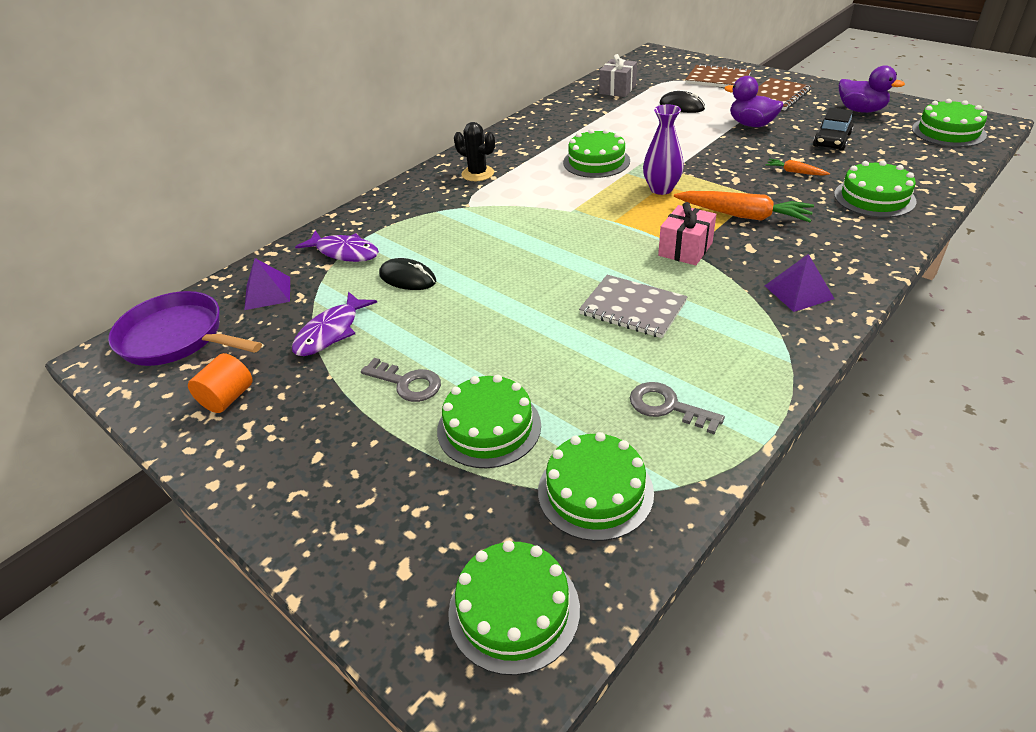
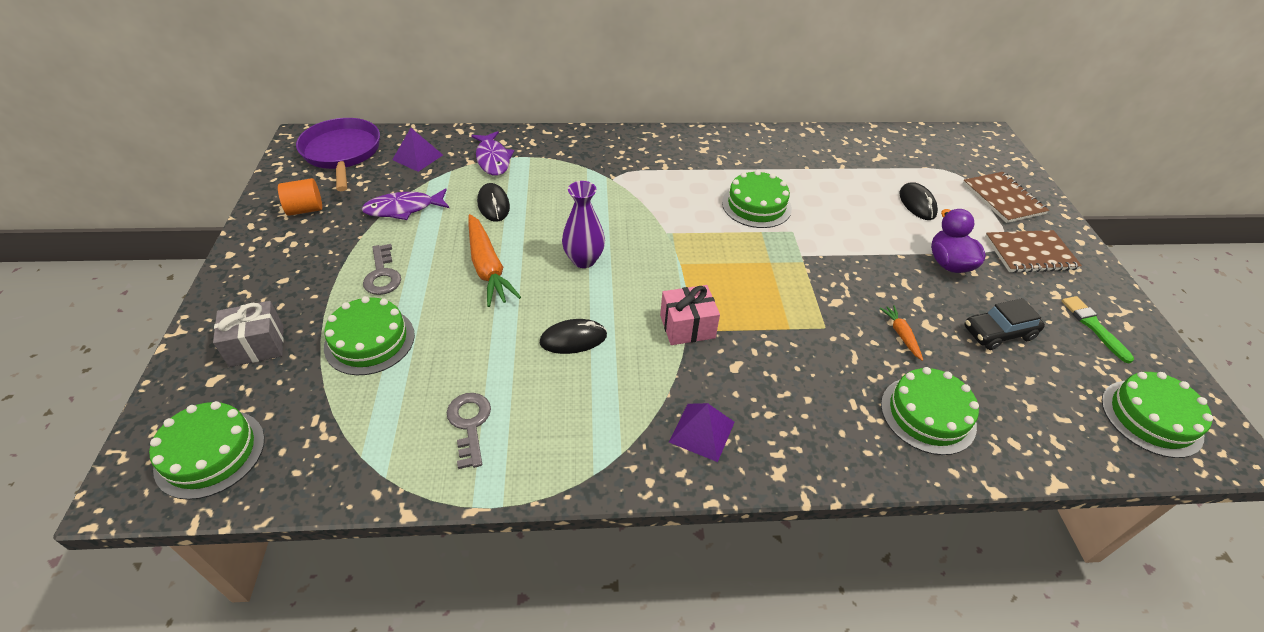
camera: 40 degrees right, 5 degrees up
black cactus [454,122,495,181] -> none
green cake [538,432,654,541] -> none
grey notebook [579,275,688,338] -> black mouse [539,319,607,354]
grey gift [599,54,637,97] -> grey gift moved to [213,301,284,367]
purple vase [643,104,684,195] -> purple vase moved to [562,181,605,268]
orange carrot [674,191,814,222] -> orange carrot moved to [468,214,521,307]
purple duck [839,65,905,113] -> green brush [1062,296,1134,363]

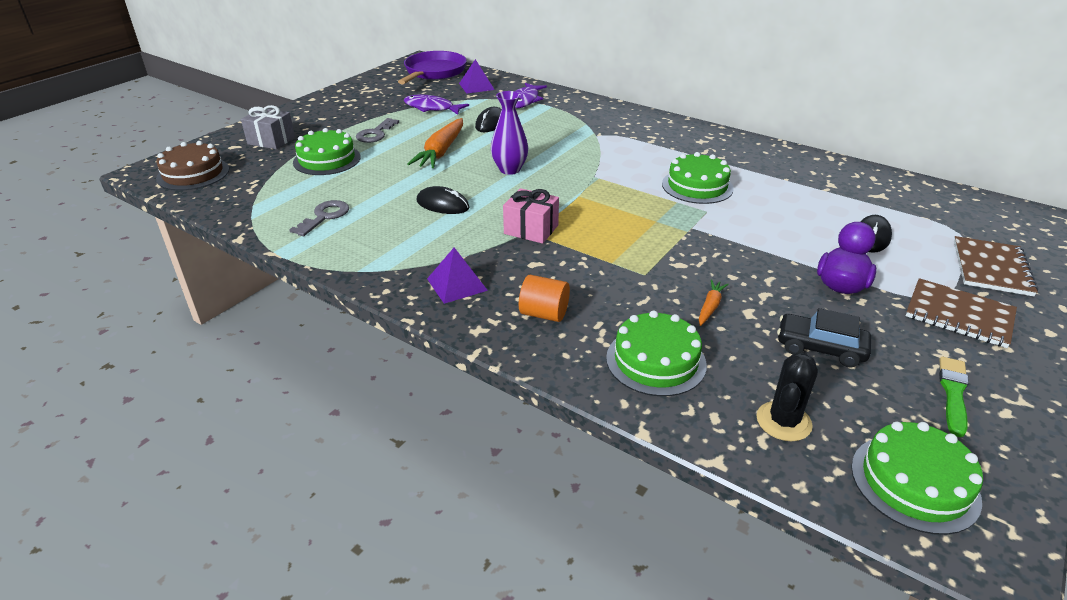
camera: 40 degrees right, 10 degrees down
green cake [149,401,265,500] -> brown cake [156,141,229,190]
orange cylinder [278,178,322,216] -> orange cylinder moved to [519,275,570,322]
none -> black cactus [756,353,818,441]

